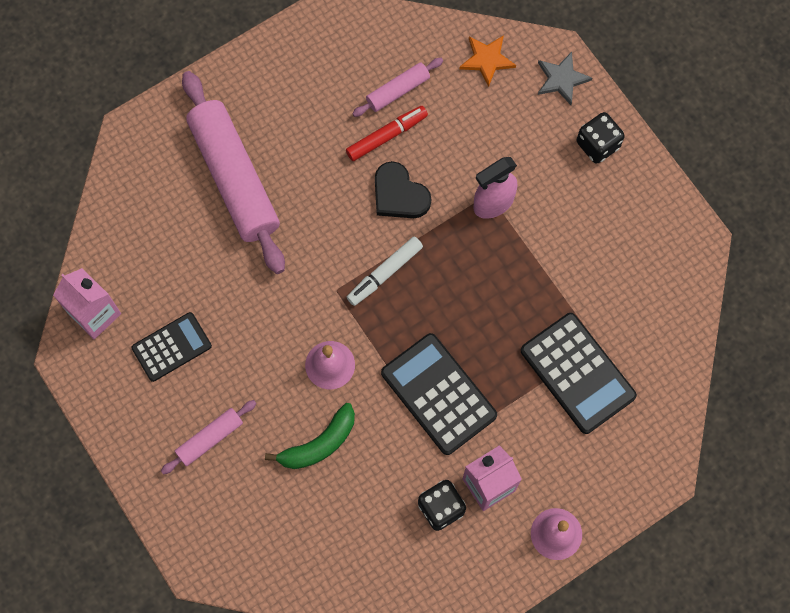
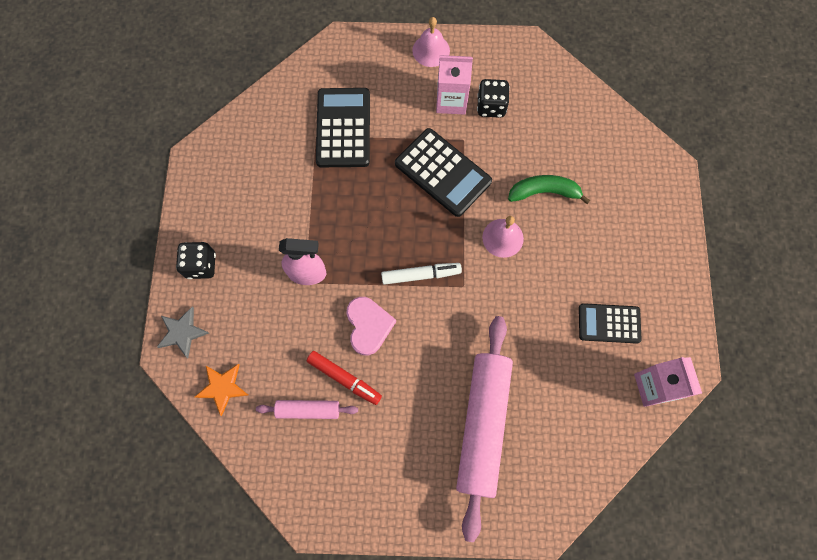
camera: 145 degrees left, 0 degrees up
pink rolling pin [161,400,257,474] -> none
red marker [346,106,428,161] -> red marker turned 150 degrees counterclockwise [307,351,382,405]
black heart [375,161,431,218] -> pink heart [346,297,396,355]
black calculator [381,333,497,455] -> black calculator turned 45 degrees counterclockwise [395,128,492,217]

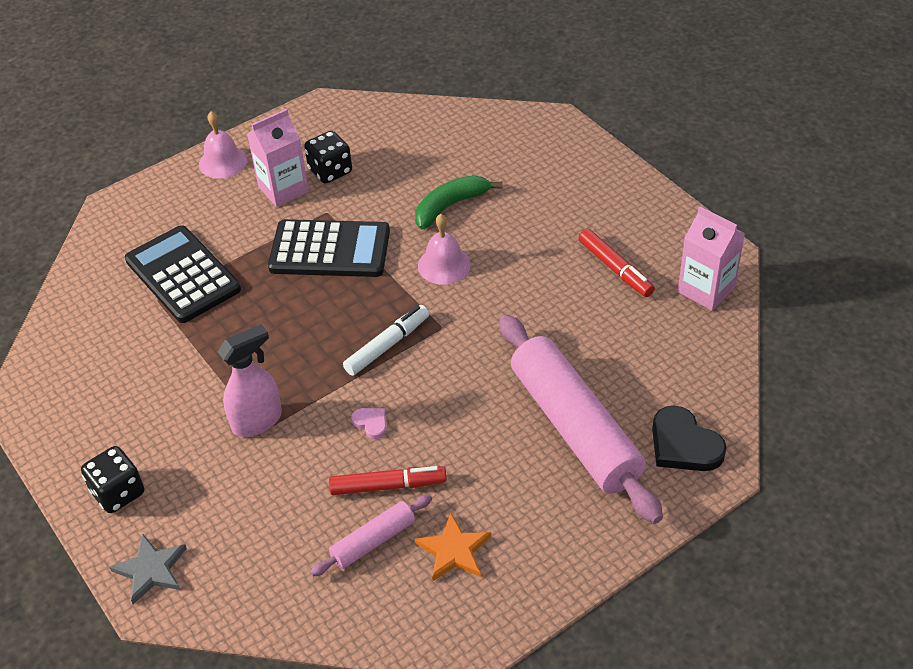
camera: 35 degrees left, 25 degrees down
orange star [195,364,248,416] -> orange star moved to [415,513,491,581]
pink heart [346,297,396,355] -> pink heart [351,408,387,439], size x0.51
black calculator [579,303,642,344] -> red marker [578,229,655,297]
none -> black heart [652,406,727,471]

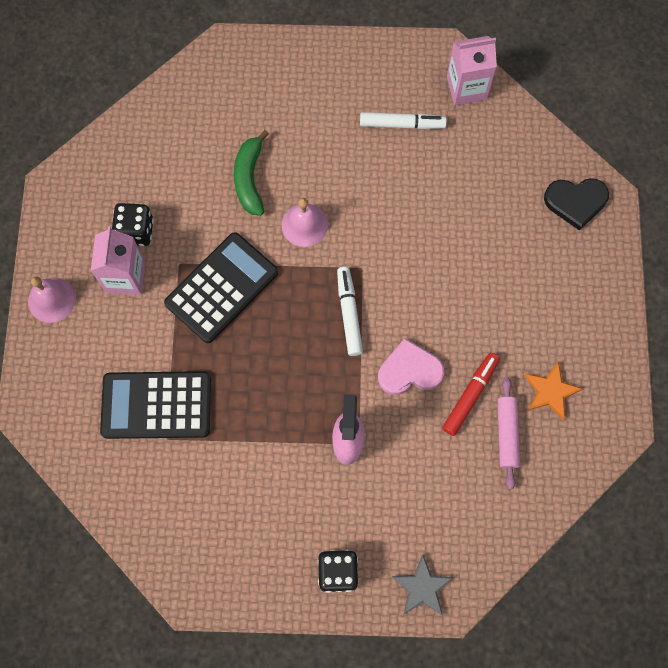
camera: 55 degrees left, 25 degrees up
pink heart [351,408,387,439] -> pink heart [378,338,444,395], size x1.98
pink rolling pin [500,315,663,524] -> none
red marker [578,229,655,297] -> white marker [360,112,447,129]

